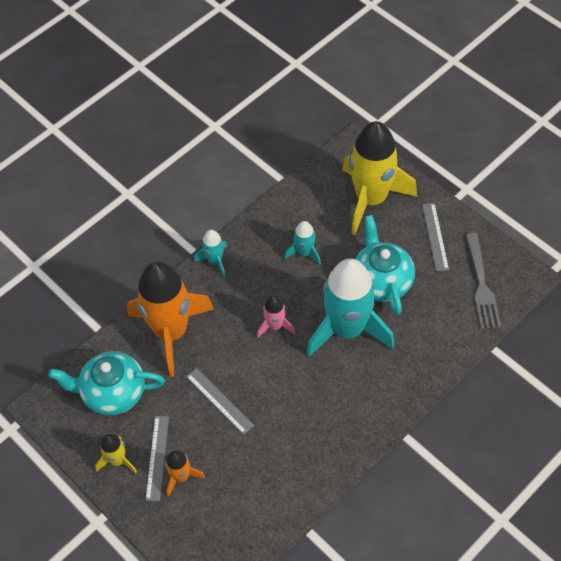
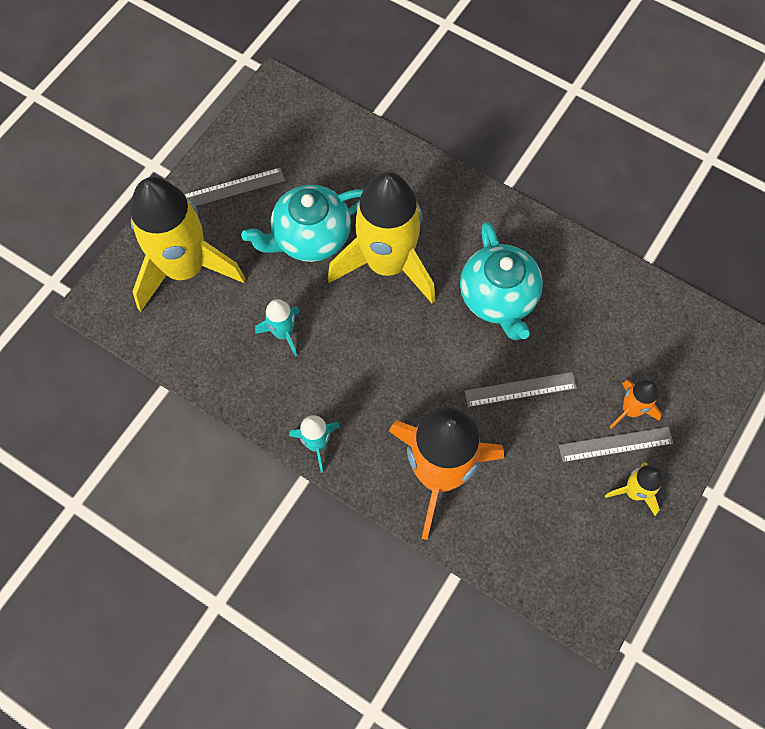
camera: 105 degrees left, 10 degrees up
turquoise teapot [49,351,165,416] -> turquoise teapot moved to [460,222,543,340]
grey ruler [186,368,254,434] -> grey ruler turned 45 degrees clockwise [464,372,577,407]
pink rocket [257,296,296,338] -> none
turquoise rocket [306,258,394,357] -> yellow rocket [327,172,435,303]
grey fork [466,233,501,329] -> none

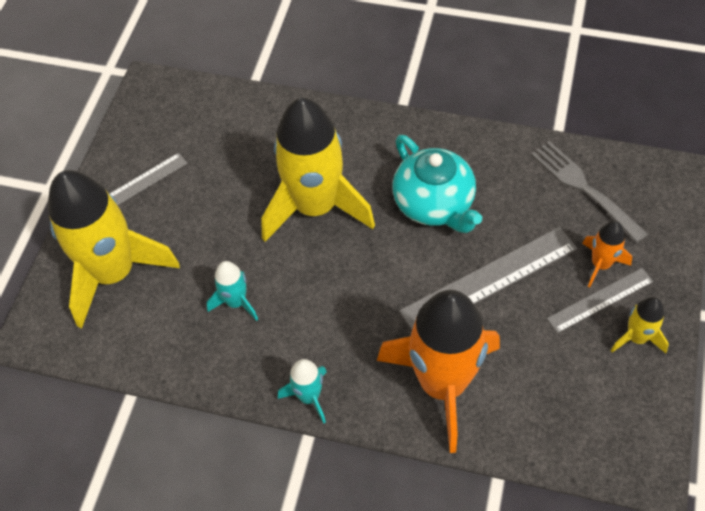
camera: 15 degrees left, 10 degrees down
turquoise teapot [241,185,364,262] -> none
grey ruler [464,372,577,407] -> grey ruler [399,227,577,330], size x1.68
none -> grey fork [531,141,648,243]

